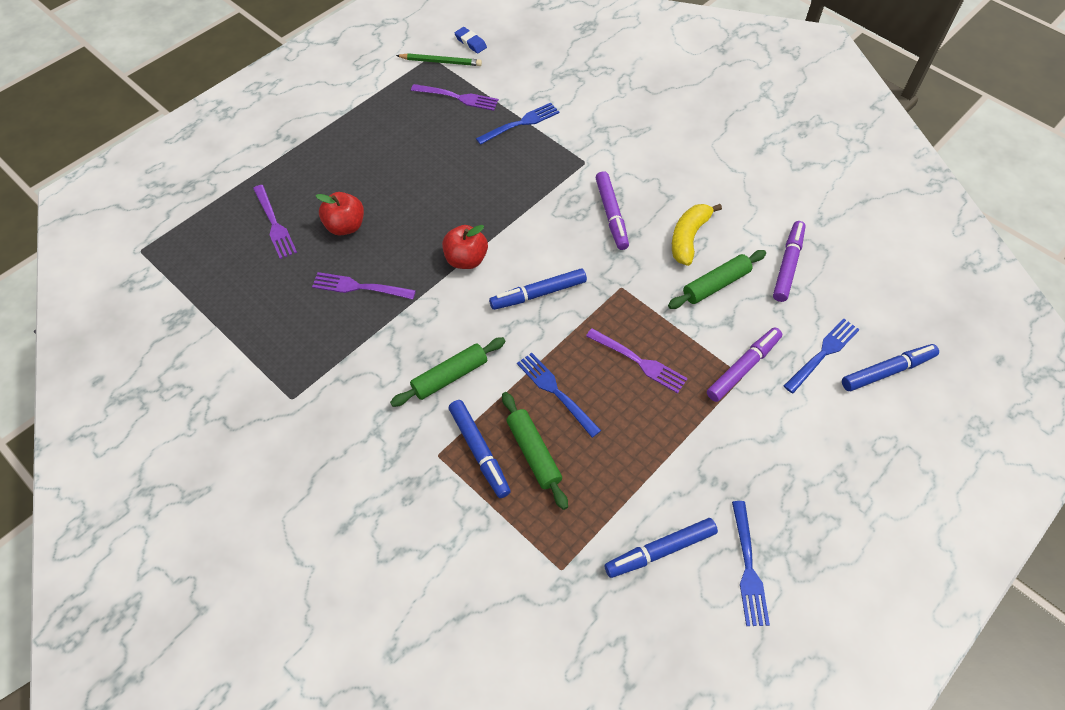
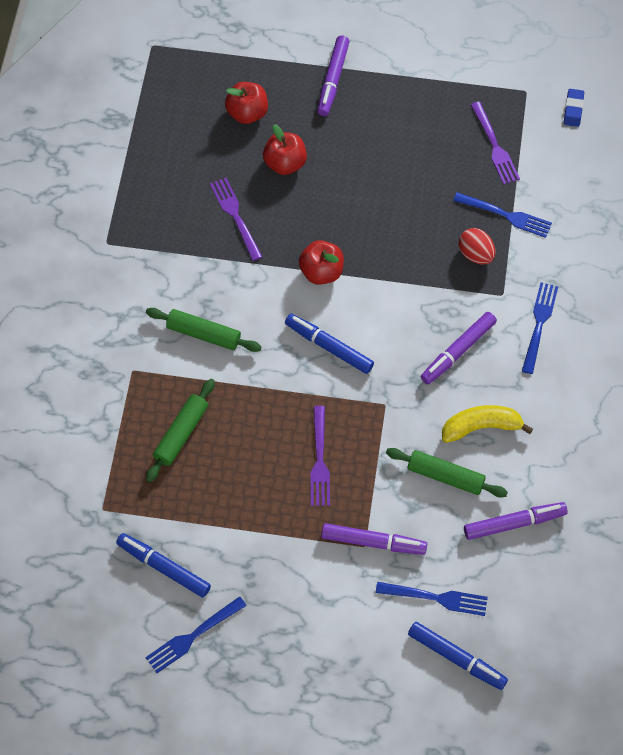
camera: 55 degrees right, 5 degrees up
purple fork [253,185,297,259] -> red apple [225,82,268,124]
green pencil [396,53,482,66] -> none
blue marker [449,400,511,498] -> none
blue fork [517,353,601,438] -> blue fork moved to [522,282,558,374]
none -> purple marker [317,35,350,116]
none -> red egg [459,228,495,265]

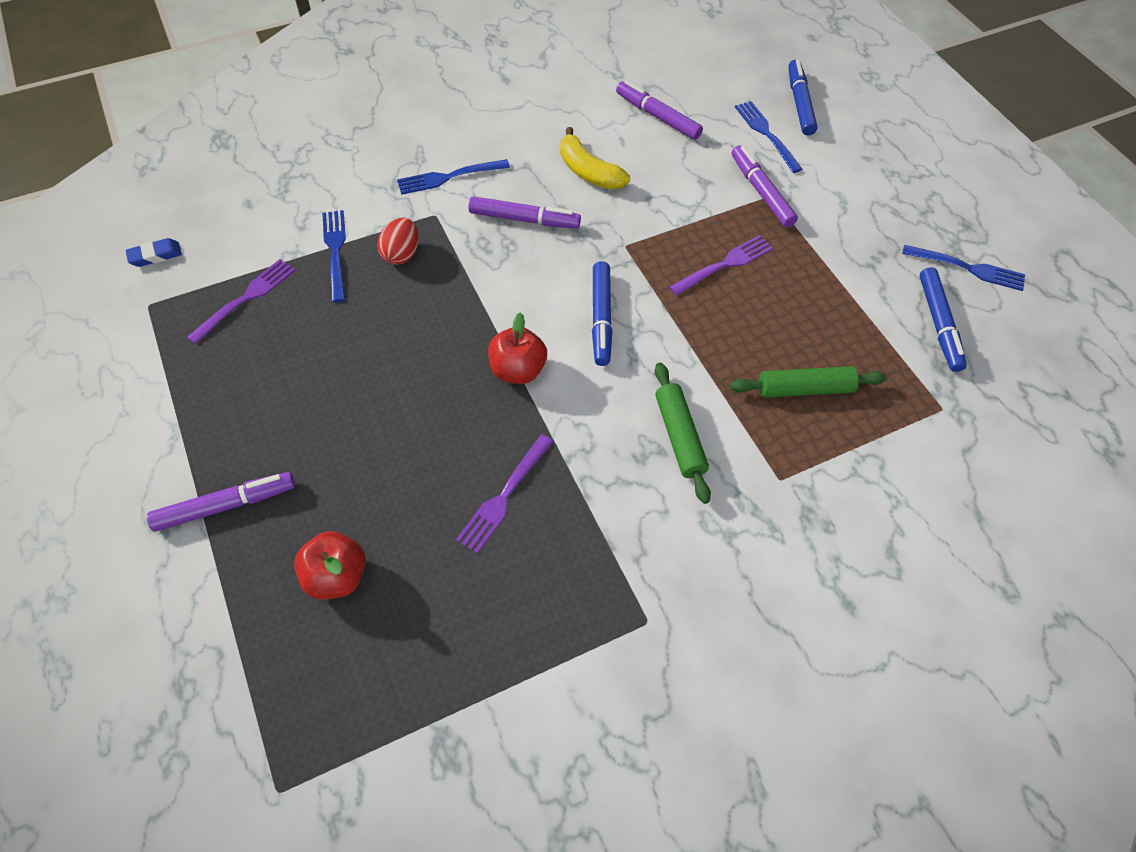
camera: 125 degrees left, 5 degrees down
red apple [263,124,307,175] -> none
green rolling pin [386,448,508,497] -> none

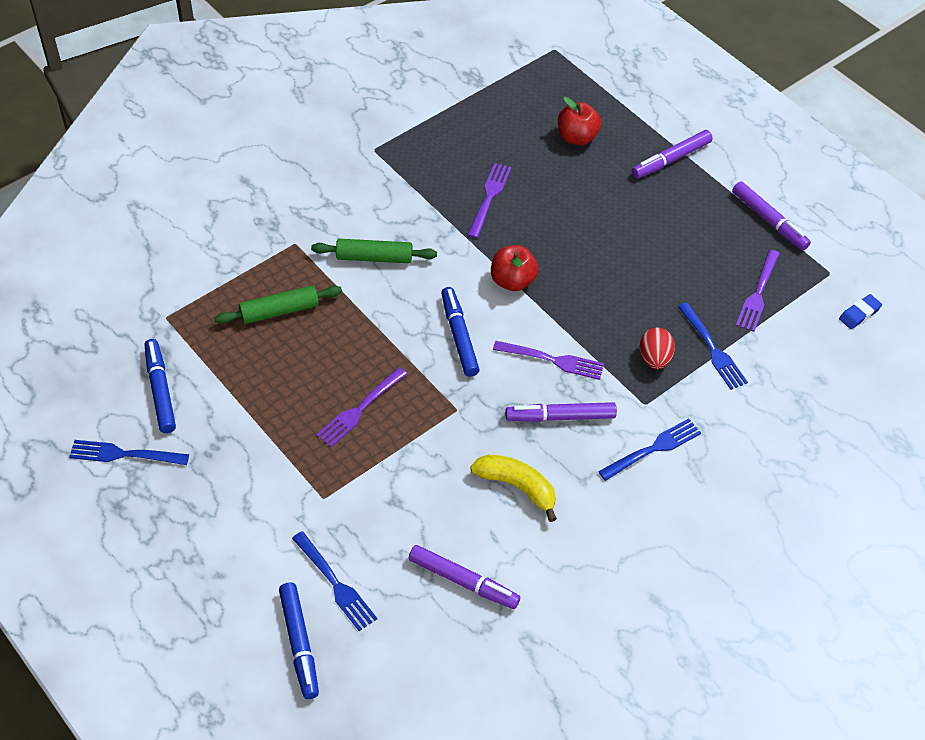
camera: 165 degrees right, 5 degrees down
green rolling pin [655,362,711,504] -> green rolling pin turned 60 degrees counterclockwise [311,239,437,263]
purple marker [732,145,798,228] -> purple marker moved to [732,181,811,250]
none -> purple fork [493,341,604,380]

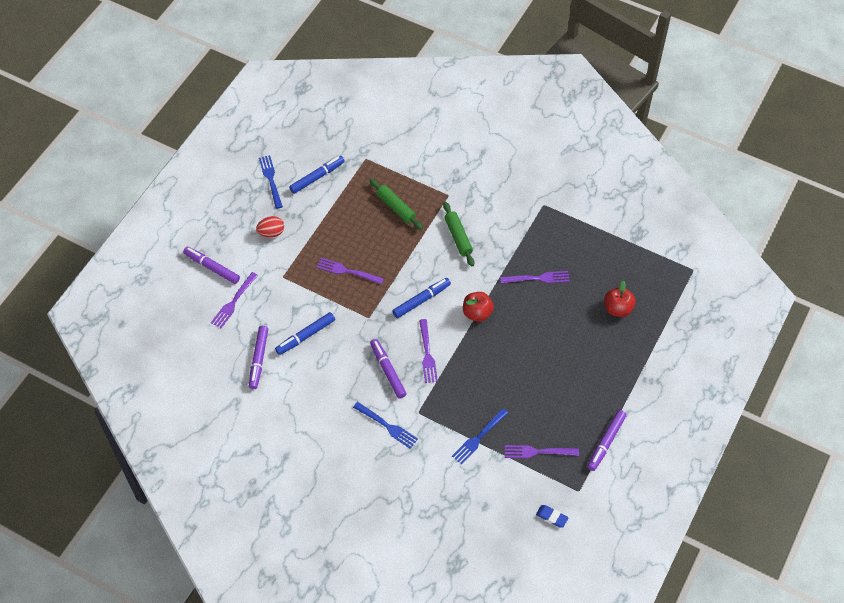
camera: 70 degrees right, 5 degrees up
blue marker [279,582,319,699] -> blue marker moved to [275,312,335,355]
blue fork [292,531,377,631] -> purple fork [211,272,258,328]
yellow banana [470,455,557,522] -> none
purple marker [632,130,713,178] -> purple marker moved to [183,247,240,284]
red egg [640,327,675,369] -> red egg moved to [256,216,284,238]

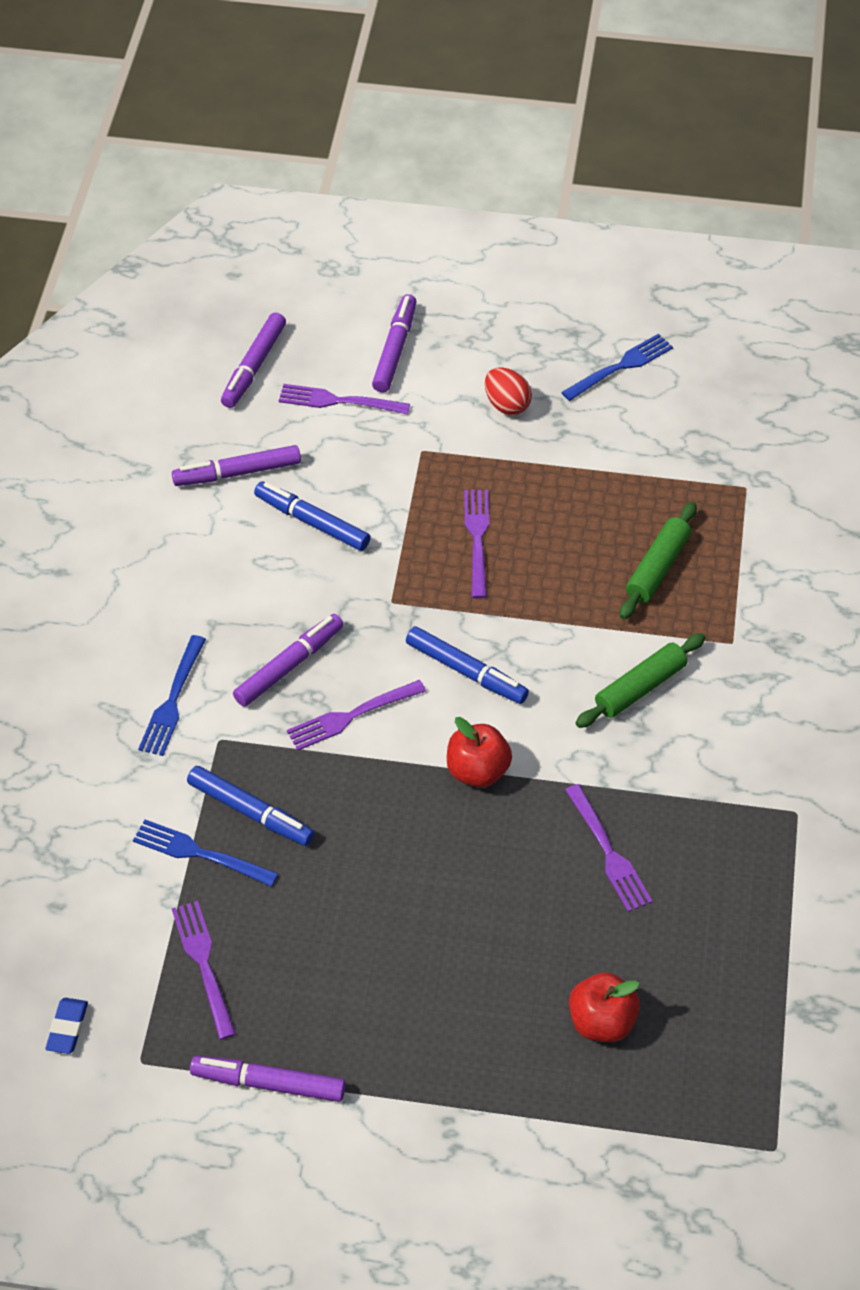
camera: 70 degrees right, 5 degrees down
blue marker [289,156,345,194] -> blue marker moved to [187,766,314,846]
none -> purple marker [221,312,286,408]

